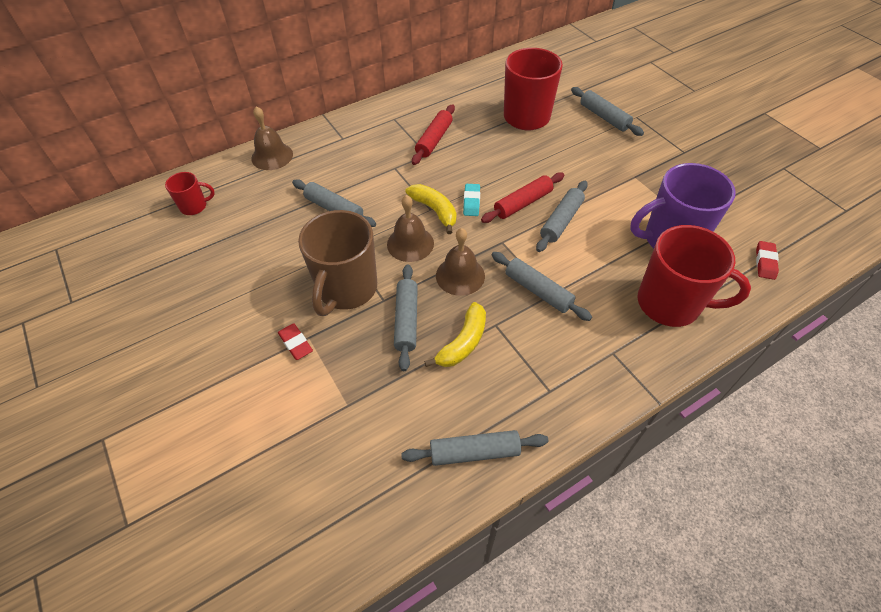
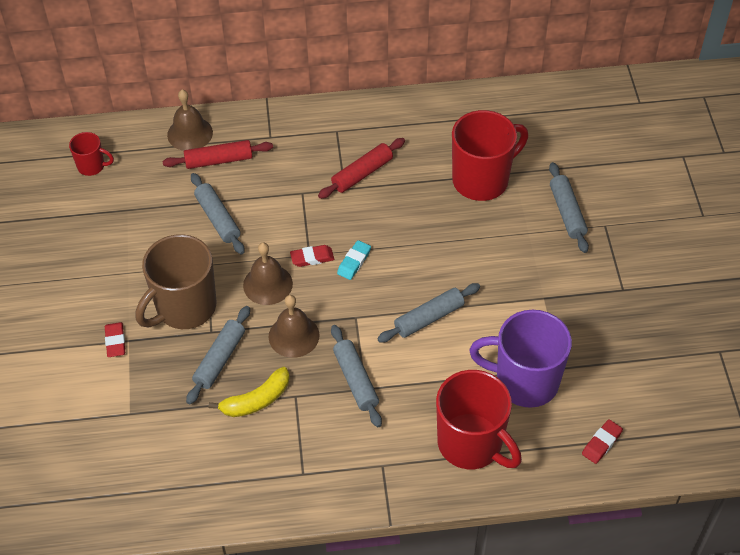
camera: 25 degrees right, 0 degrees up
grey rolling pin [401,430,548,466] -> none
yellow banana [405,184,457,234] -> red eraser [290,245,334,267]
red rolling pin [481,172,564,223] -> red rolling pin moved to [162,140,273,169]

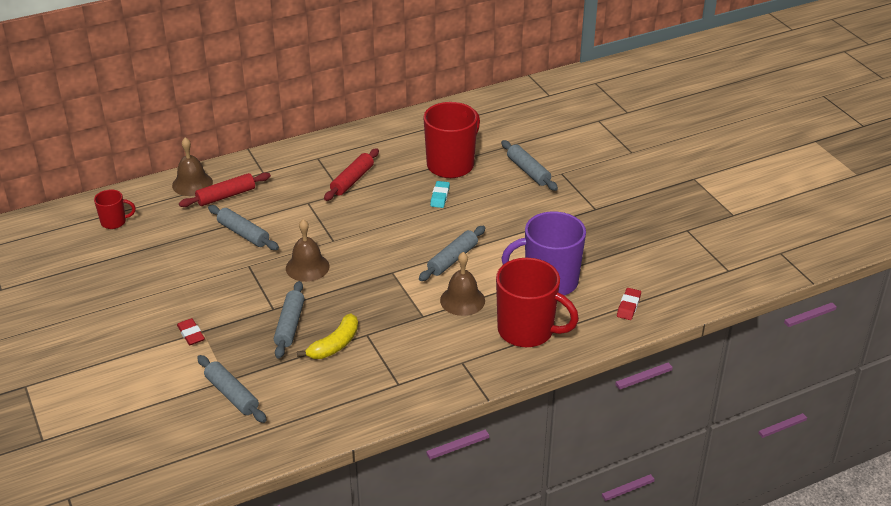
camera: 20 degrees left, 15 degrees down
brown mug [136,234,216,329] -> none
brown bell [269,295,319,358] -> brown bell moved to [440,252,485,316]
red eraser [290,245,334,267] -> none
grey rolling pin [331,325,382,427] -> grey rolling pin moved to [197,355,267,423]
turquoise eraser [337,240,371,280] -> turquoise eraser moved to [430,181,450,208]

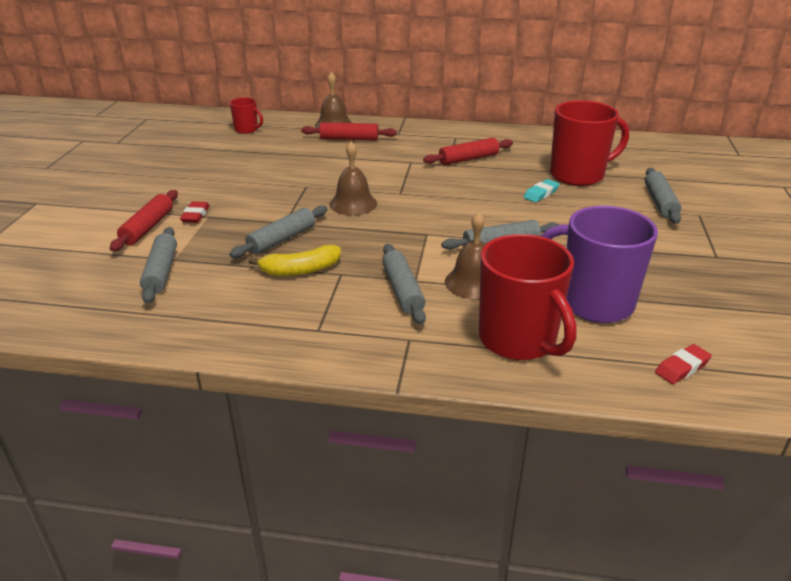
camera: 35 degrees right, 5 degrees down
grey rolling pin [208,205,279,250] -> grey rolling pin moved to [382,244,426,324]
none -> red rolling pin [110,190,178,251]

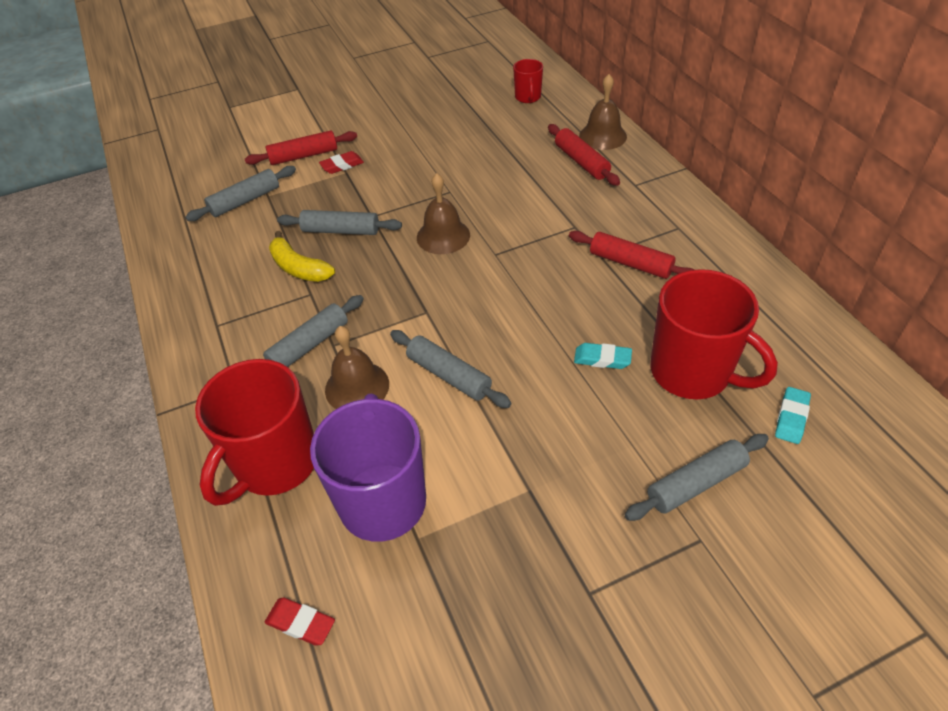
camera: 60 degrees right, 15 degrees up
none -> turquoise eraser [775,387,811,444]

